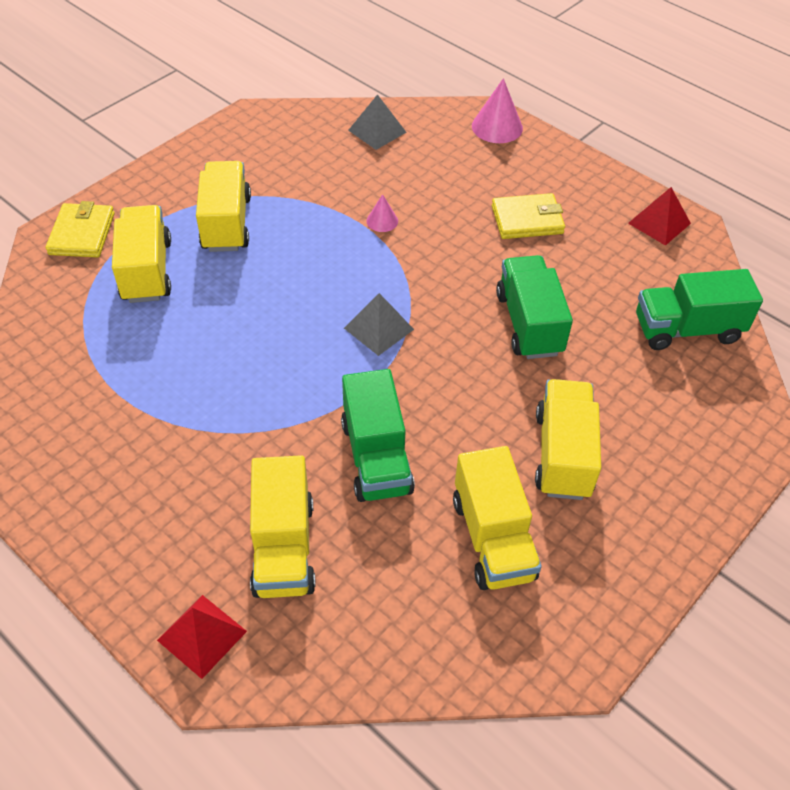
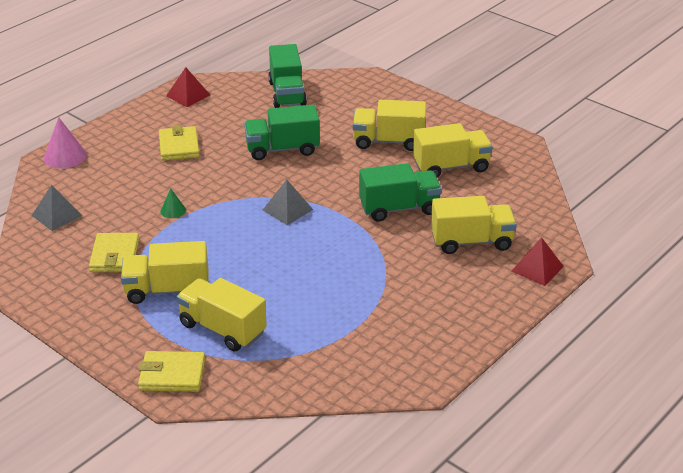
camera: 90 degrees left, 15 degrees down
yellow truck [112,205,171,303] -> yellow truck turned 45 degrees clockwise [177,278,267,352]
pink cone [367,194,398,232] -> green cone [160,188,186,218]
none -> yellow wallet [89,233,139,272]

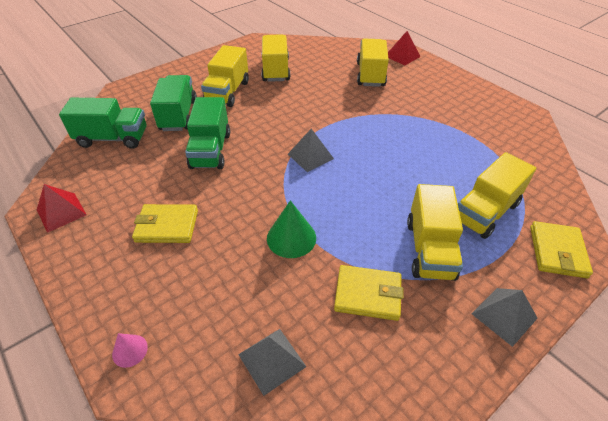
camera: 80 degrees left, 10 degrees up
pink cone [44,117,87,169] -> pink cone [112,333,148,368], size x0.56
green cone [160,188,186,218] -> green cone [267,200,316,258], size x1.78
green truck [359,163,442,222] -> green truck moved to [150,75,197,131]
none -> grey pyramid [471,288,538,347]

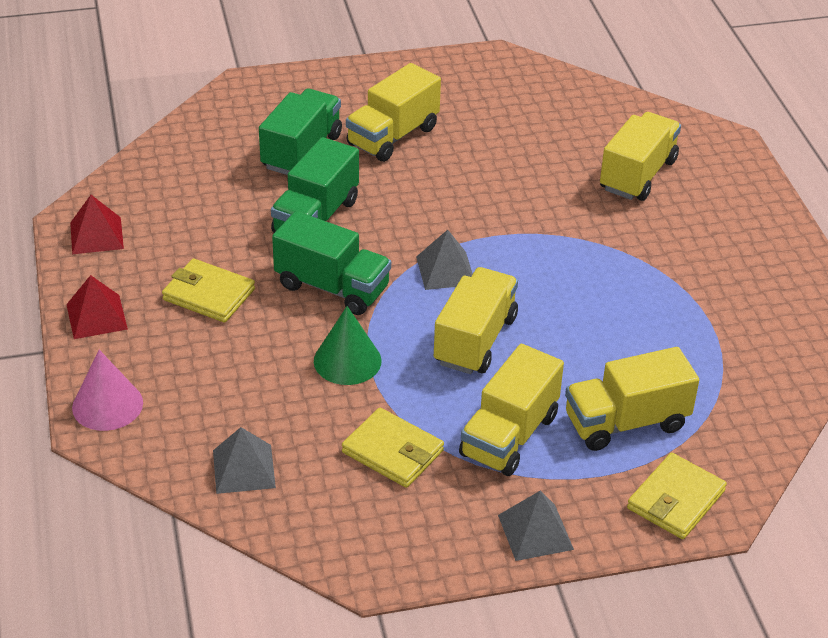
camera: 25 degrees right, 5 degrees down
green truck [59,98,146,149] -> green truck moved to [272,211,391,315]
pink cone [112,333,148,368] -> pink cone [72,350,143,431], size x1.78
yellow truck [261,34,290,82] -> yellow truck moved to [434,267,518,374]
red pyramid [388,31,421,66] -> red pyramid moved to [66,275,128,339]

